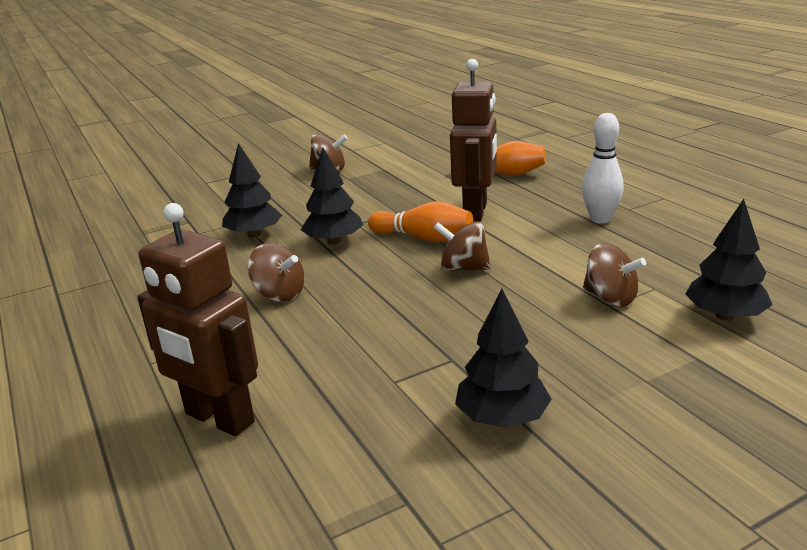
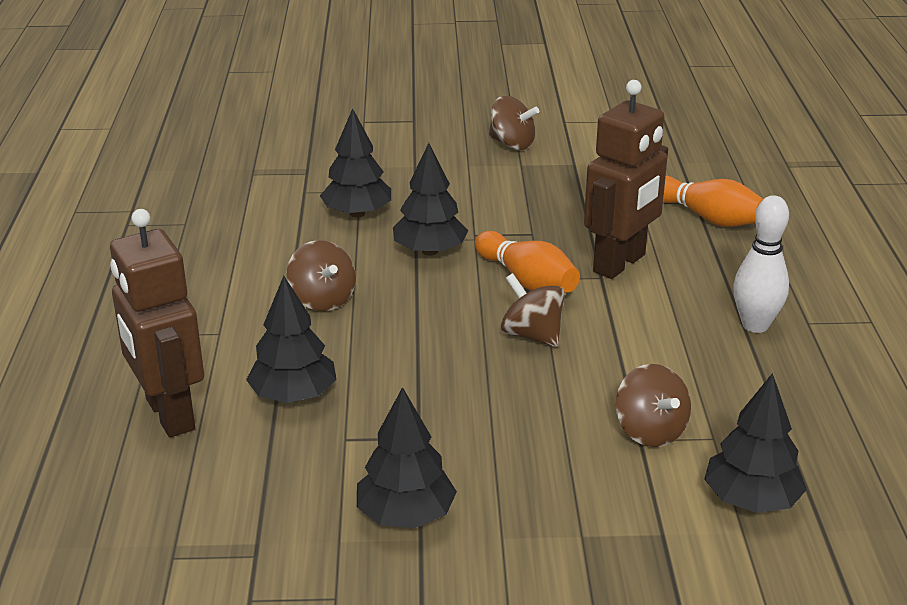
camera: 25 degrees right, 5 degrees up
none -> black tree [246,276,337,403]

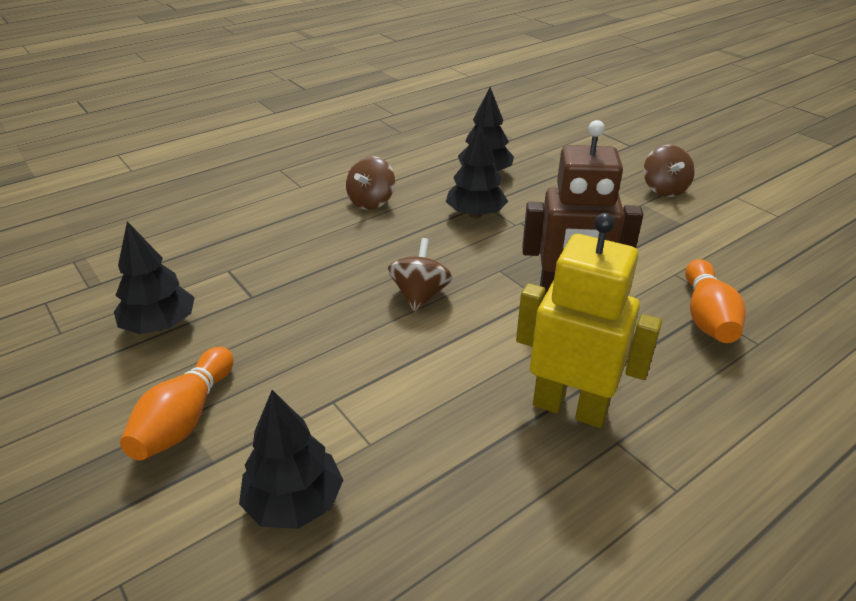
camera: 55 degrees right, 5 degrees up
brown robot [110,209,204,437] -> none
black tree [246,276,337,403] -> none
orange bowling pin [475,231,580,293] -> orange bowling pin moved to [120,347,233,461]
brown spinning top [615,364,691,447] -> none
white bowling pin [733,195,789,333] -> yellow robot [516,213,662,428]

